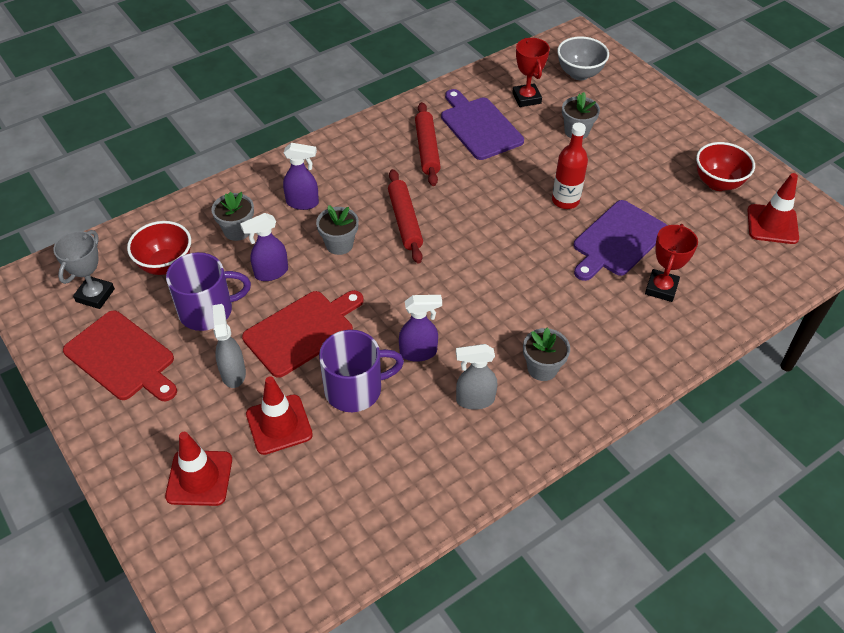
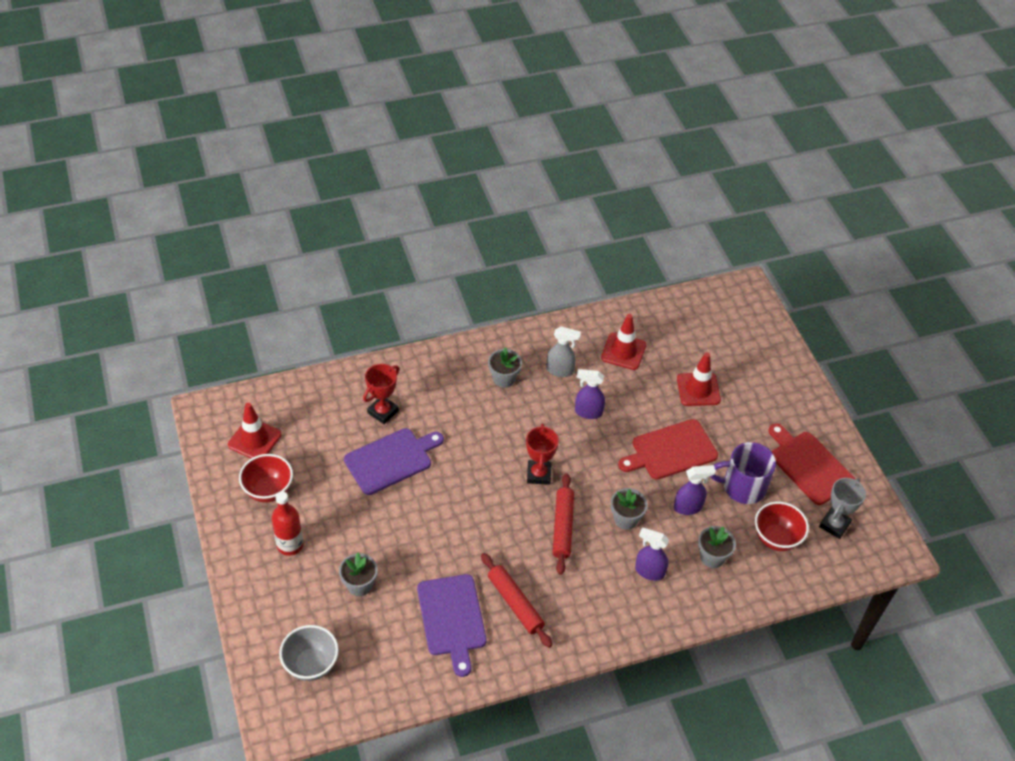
camera: 165 degrees left, 0 degrees up
red traffic cone [165,432,232,506] -> red traffic cone moved to [601,314,646,370]
grey spray bottle [212,304,246,388] -> none
purple mug [319,330,404,412] -> none
red rolling pin [415,102,441,186] -> red rolling pin turned 45 degrees counterclockwise [481,553,552,648]
red trophy [512,38,550,107] -> red trophy moved to [526,424,559,485]
red bottle [552,123,588,209] -> red bottle moved to [272,491,303,556]

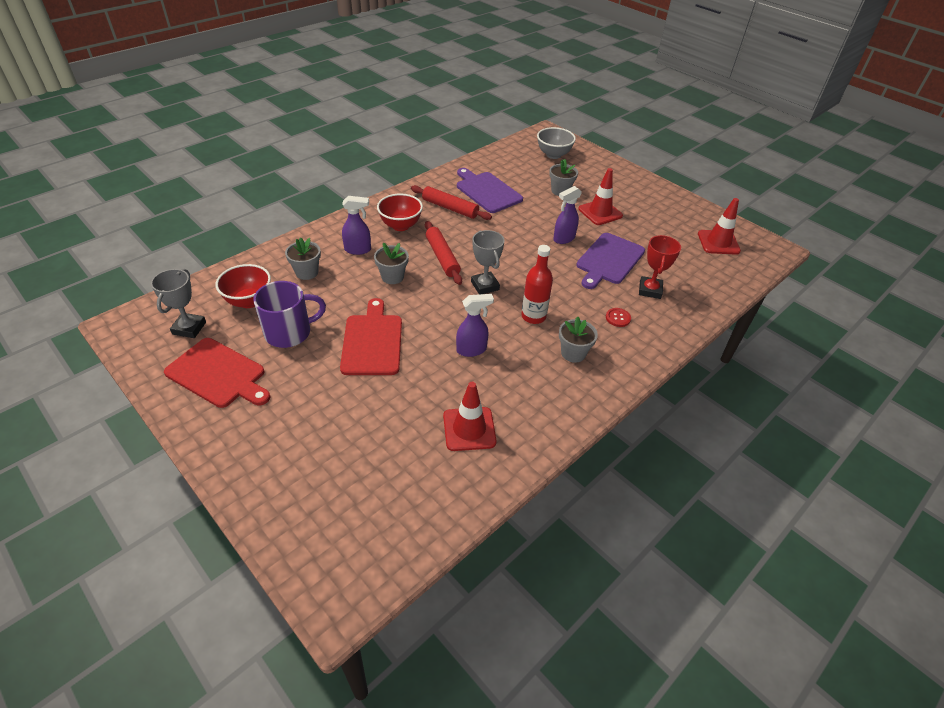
camera: 155 degrees right, 5 degrees down
red bowl [239,454,293,503] -> red bowl moved to [377,193,423,231]
red bottle [272,491,303,556] -> red bottle moved to [521,245,553,324]
red trophy [526,424,559,485] -> grey trophy [471,230,505,294]
grey spray bottle [547,327,581,377] -> none
red cutting board [618,419,718,480] -> red cutting board turned 45 degrees counterclockwise [340,298,402,375]
purple spray bottle [674,465,716,515] -> purple spray bottle moved to [553,186,582,244]
red traffic cone [677,352,721,406] -> red traffic cone moved to [578,168,623,225]
none -> red button [606,308,631,327]

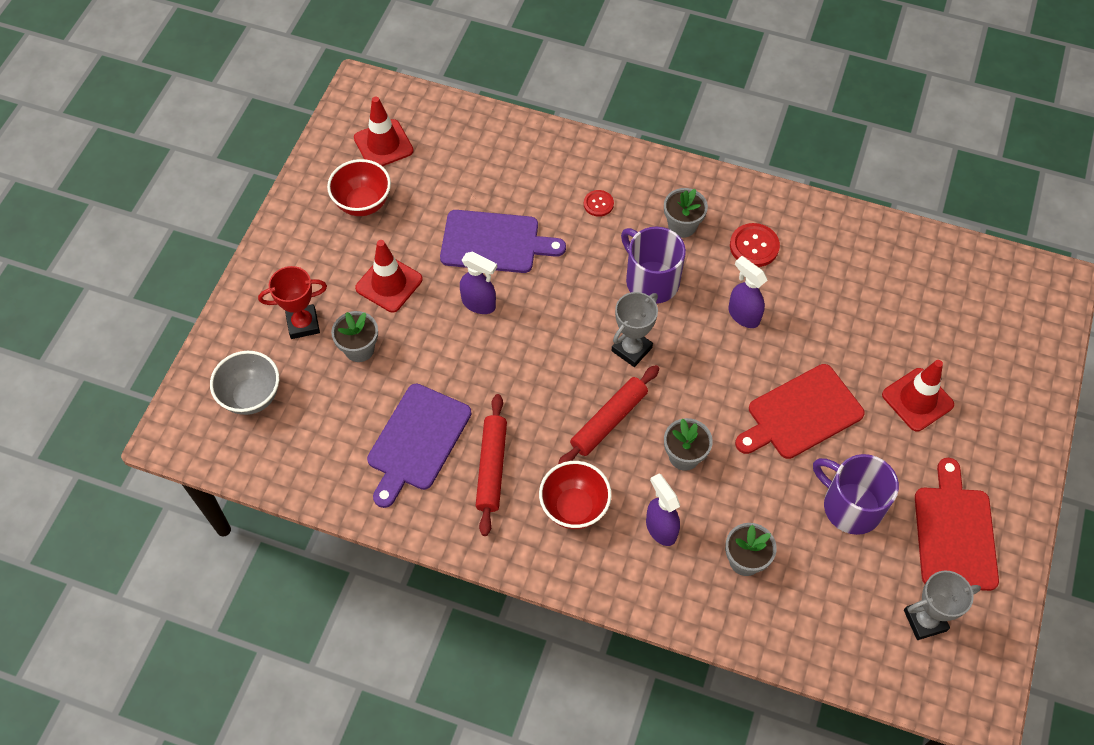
camera: 115 degrees left, 15 degrees up
red bowl [216,264,271,308] -> red bowl moved to [327,159,391,216]
red traffic cone [443,382,497,451] -> red traffic cone moved to [882,360,954,431]
red bottle [521,245,553,324] -> purple mug [621,227,686,304]
red trophy [639,235,681,299] -> red trophy moved to [258,266,327,339]
none -> red button [730,223,780,267]

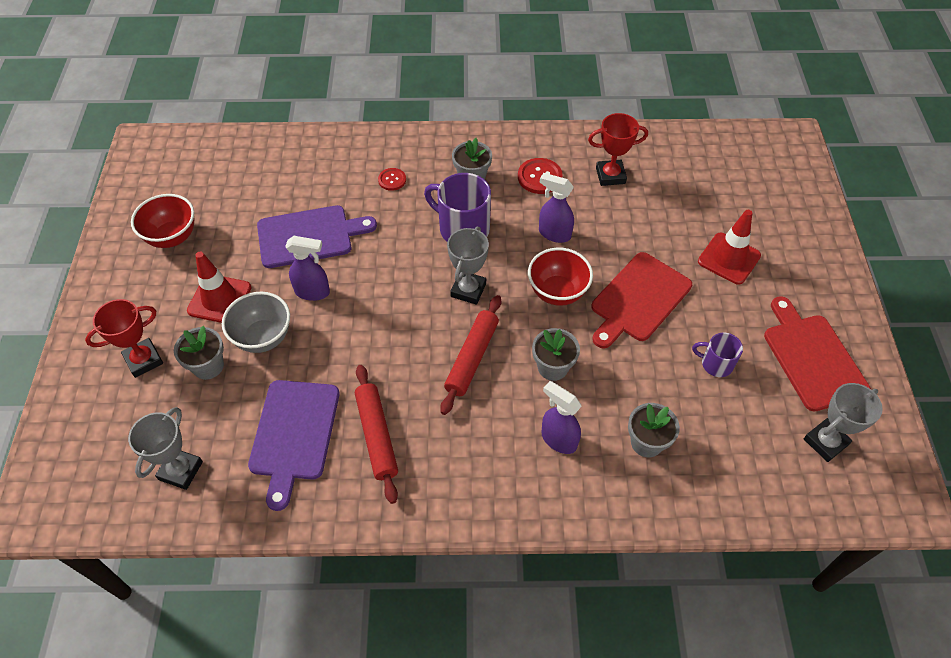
camera: 20 degrees left, 5 degrees down
grey bowl [210,351,279,415] -> grey bowl moved to [222,292,290,353]
red traffic cone [354,97,414,166] -> none
red bowl [539,461,612,529] -> red bowl moved to [528,248,593,306]
purple mug [813,454,899,535] -> purple mug [692,333,743,377], size x0.56
none -> grey trophy [128,407,203,490]
none -> red trophy [588,113,648,186]

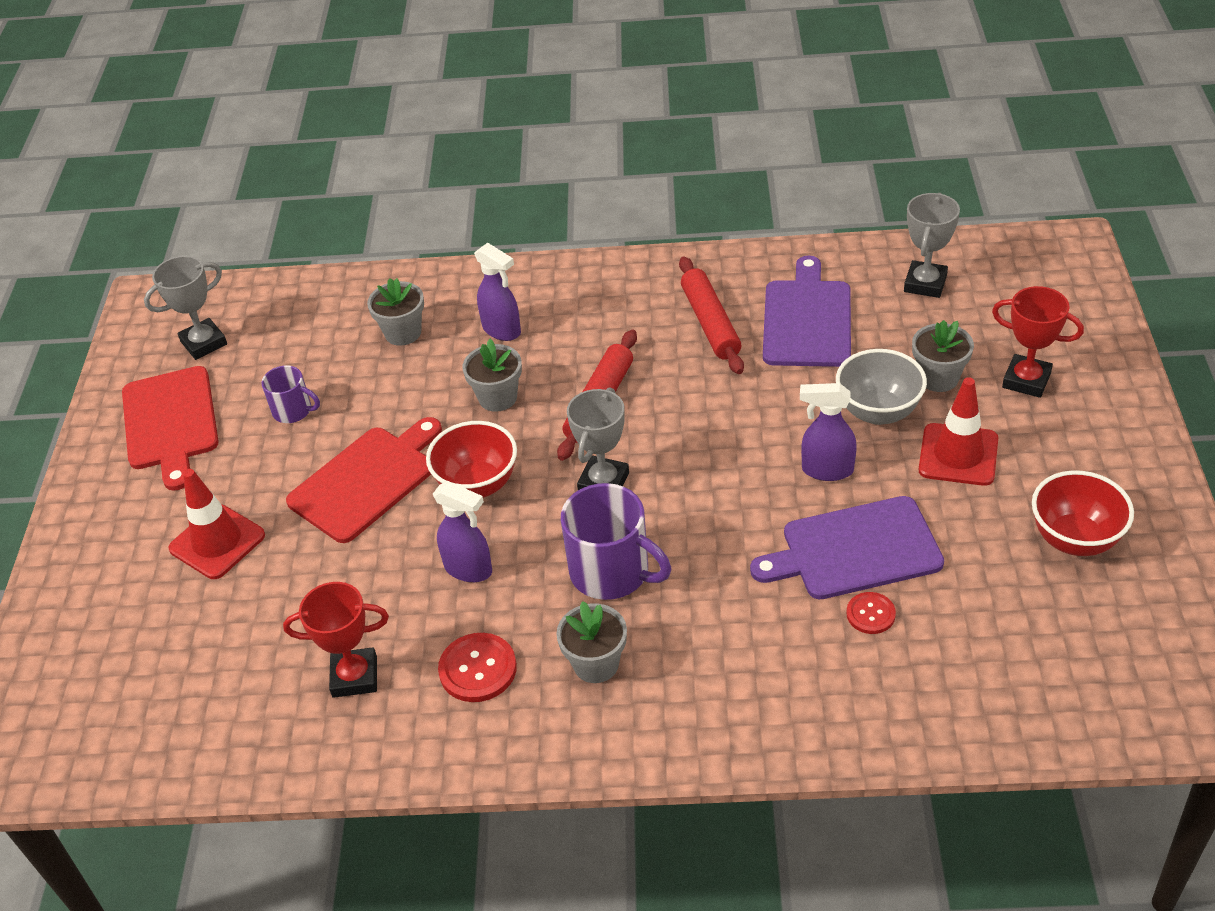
camera: 175 degrees left, 10 degrees down
red trophy [85,299,163,378] -> red trophy turned 60 degrees clockwise [992,286,1084,398]
red button [378,168,406,191] -> red button moved to [846,592,896,634]

